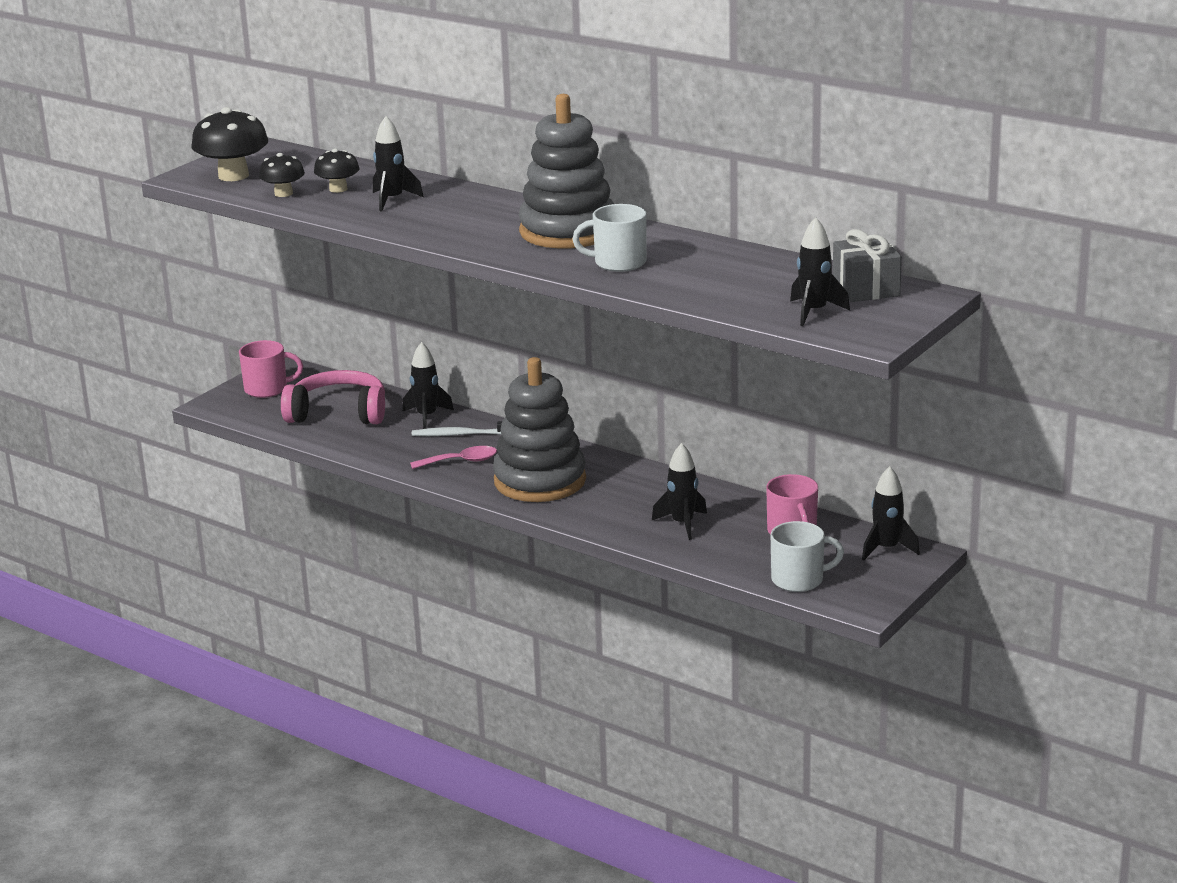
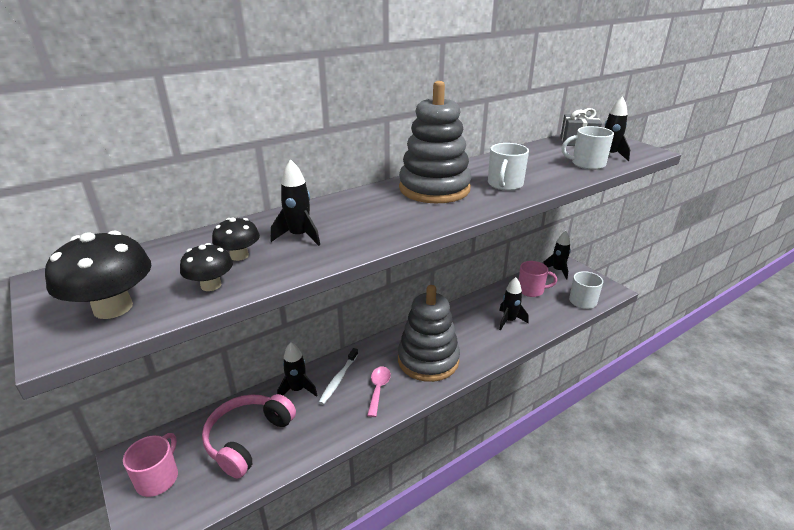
camera: 70 degrees left, 5 degrees up
none -> white mug [562,126,614,170]

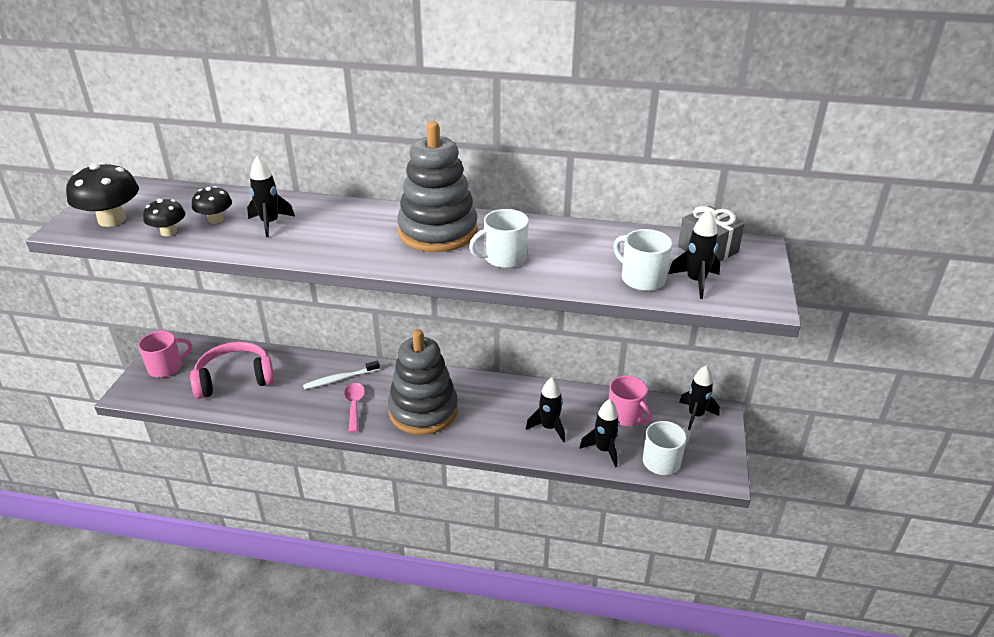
camera: 45 degrees right, 5 degrees up
black rocket [277,342,318,397] -> black rocket moved to [579,399,620,467]
pink spoon [367,367,391,417] -> pink spoon turned 60 degrees counterclockwise [344,383,365,433]

